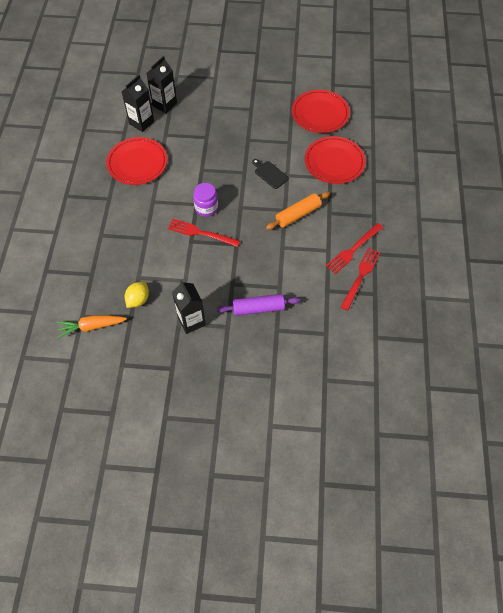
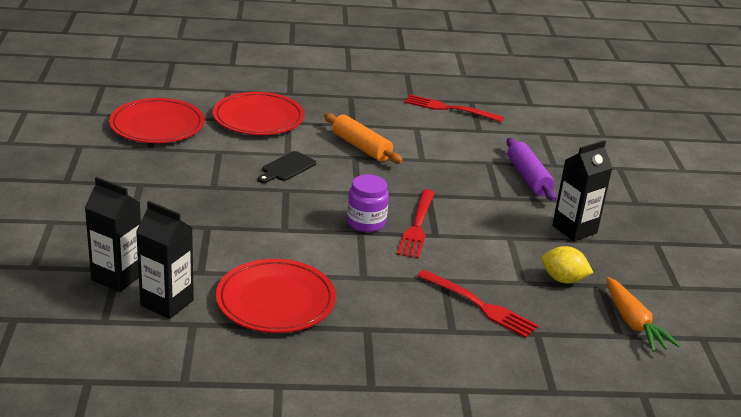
camera: 100 degrees left, 30 degrees down
red fork [326,223,383,274] -> red fork moved to [417,270,539,338]

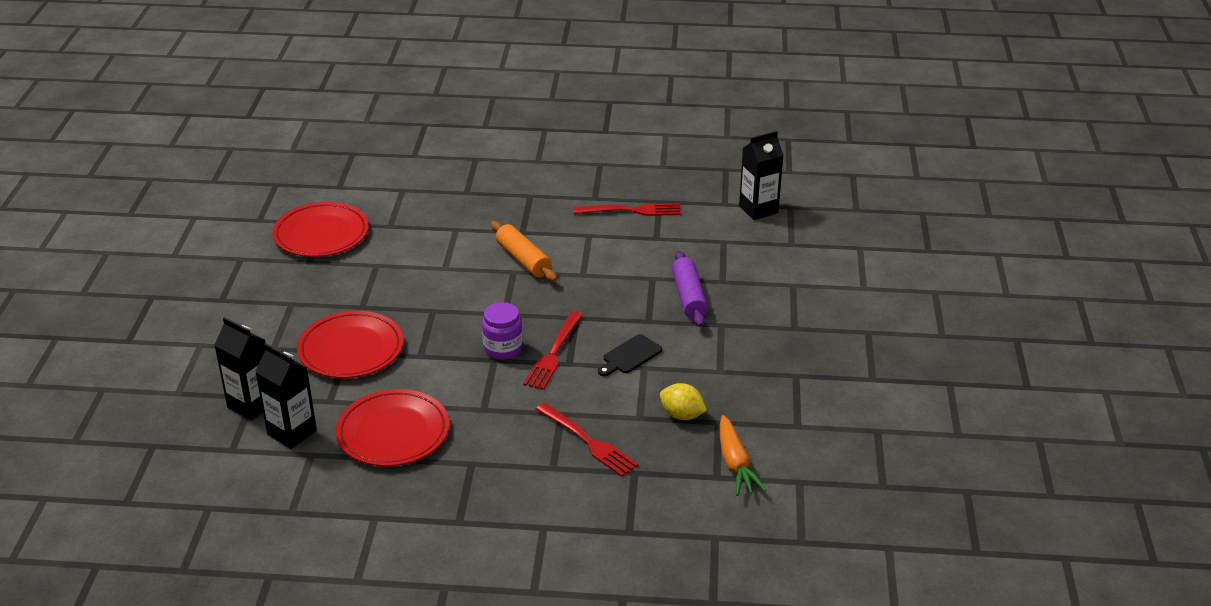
camera: 10 degrees right, 5 degrees up
red plate [213,92,305,135] -> red plate moved to [297,311,404,378]
black cutting board [258,151,316,183] -> black cutting board moved to [598,334,662,376]
red fork [404,94,504,122] -> red fork turned 150 degrees clockwise [573,203,681,216]
black carton [552,140,613,241] -> black carton moved to [739,131,783,220]

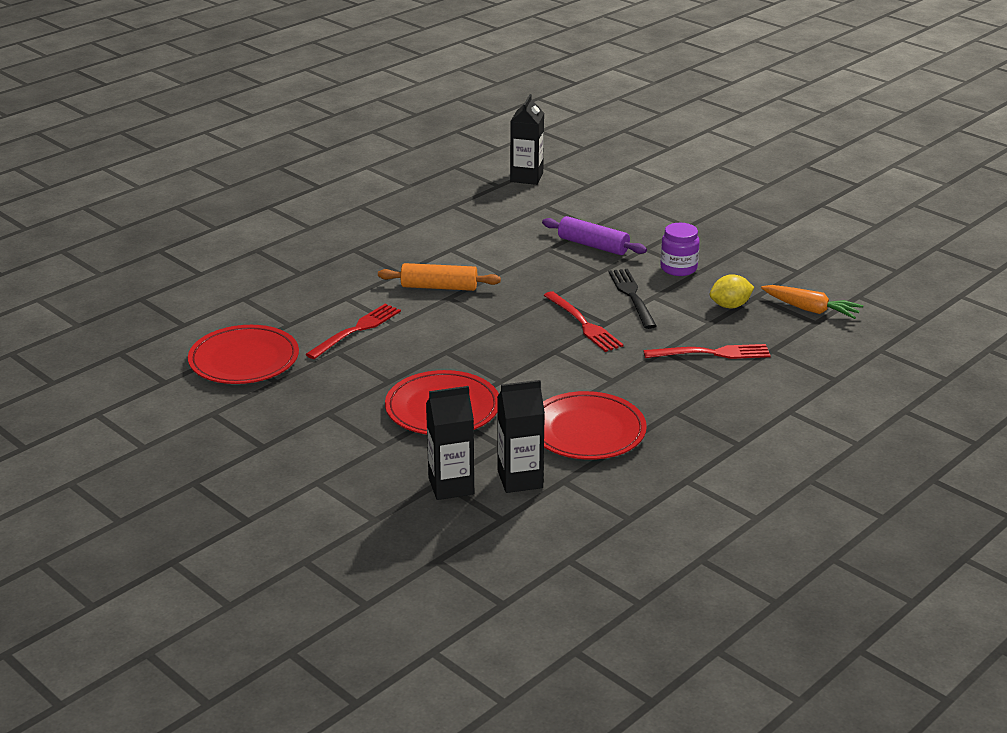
camera: 50 degrees left, 5 degrees down
purple jar [482,302,523,360] -> purple jar moved to [660,223,700,276]
red fork [573,203,681,216] -> red fork moved to [305,304,401,359]
black cutting board [598,334,662,376] -> black fork [608,269,657,329]

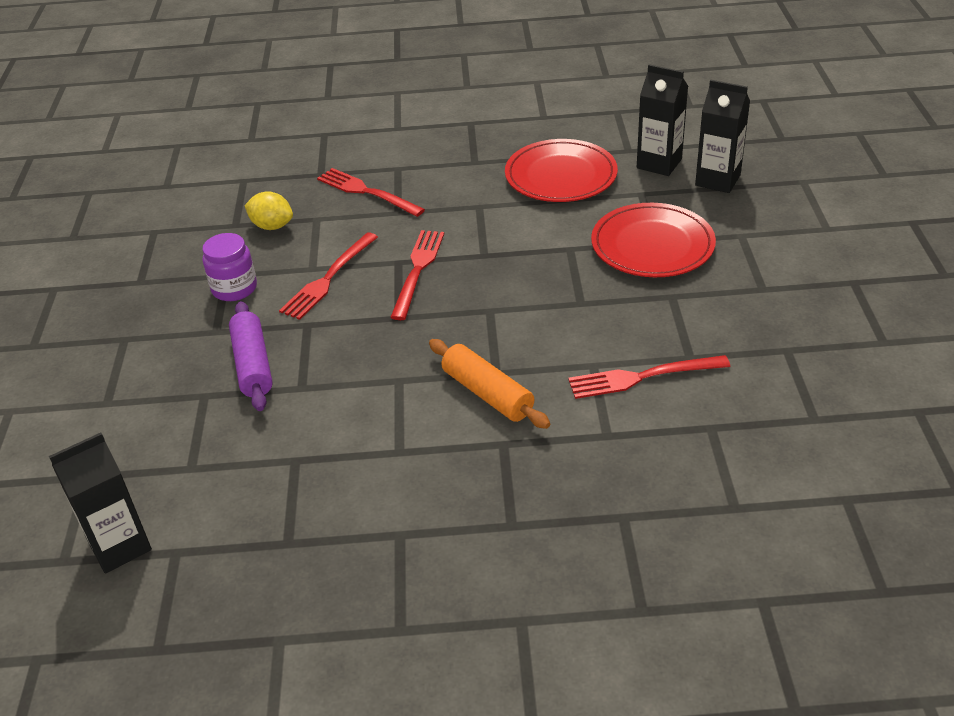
camera: 135 degrees left, 10 degrees up
red plate [188,325,299,384] -> none
black fork [608,269,657,329] -> red fork [279,232,378,320]
orange carrot [761,285,863,319] -> none

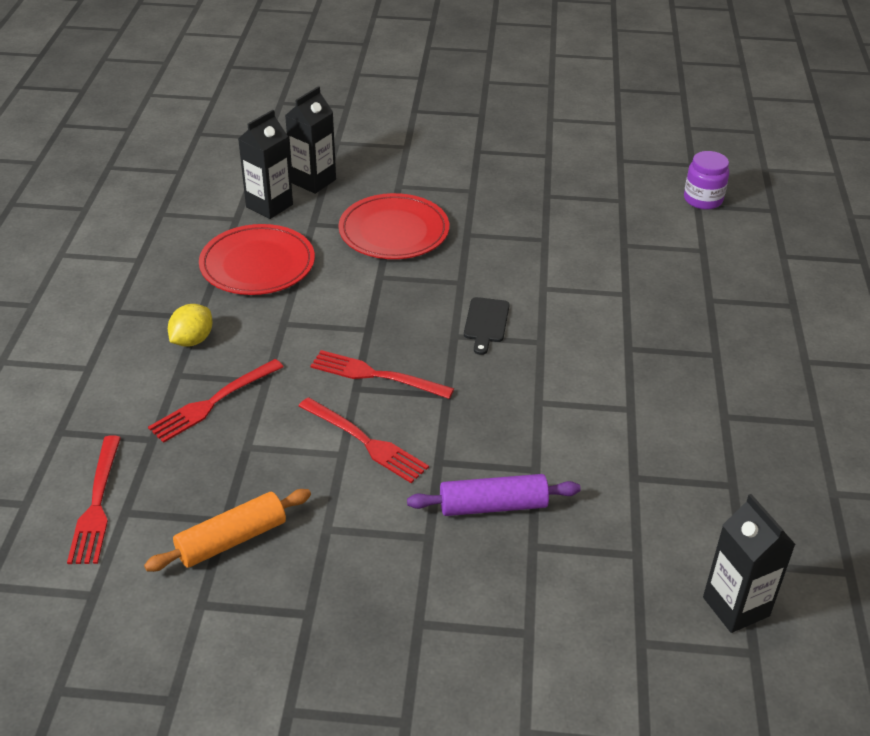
camera: 85 degrees left, 0 degrees up
purple jar [202,233,257,301] -> purple jar moved to [684,151,729,210]
yellow lemon [245,191,293,230] -> yellow lemon moved to [168,304,213,347]
orange rolling pin [429,339,550,429] -> orange rolling pin moved to [144,489,311,572]
red fork [568,355,730,399] -> red fork moved to [67,435,121,564]
none -> black cutting board [464,297,510,355]

